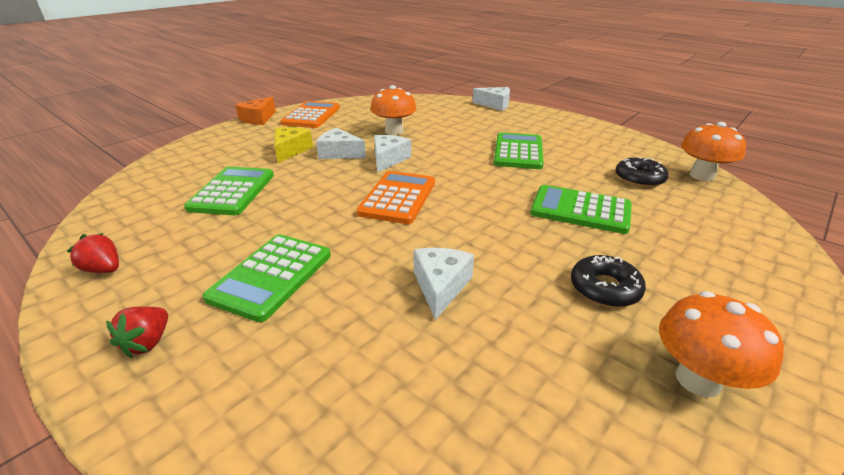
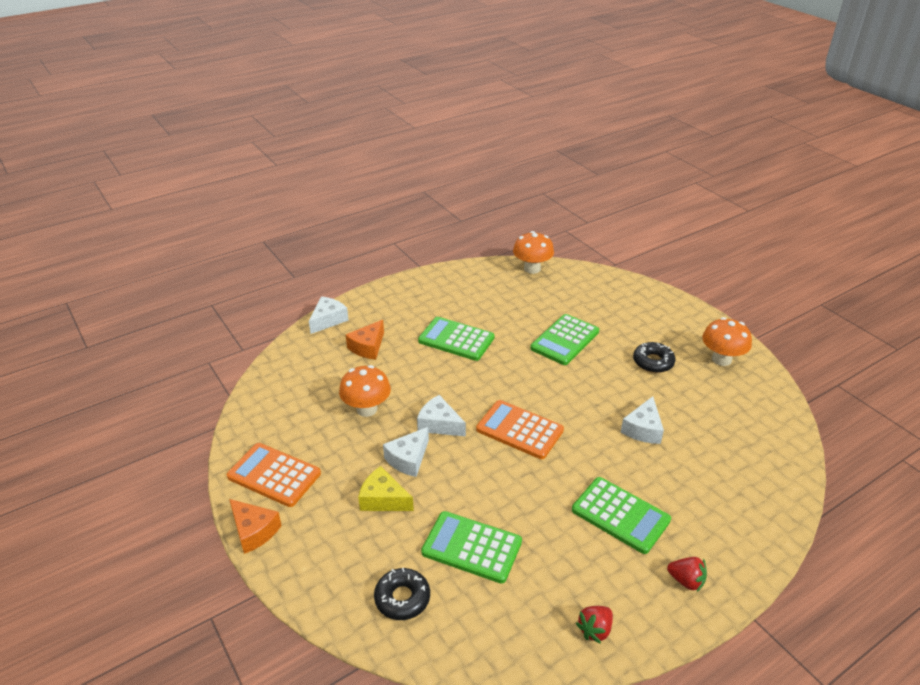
camera: 75 degrees left, 5 degrees up
white cheese [413,248,474,320] -> white cheese turned 90 degrees counterclockwise [621,396,664,444]
black donut [615,157,668,187] -> black donut moved to [374,568,430,620]
none -> orange cheese [346,320,384,360]

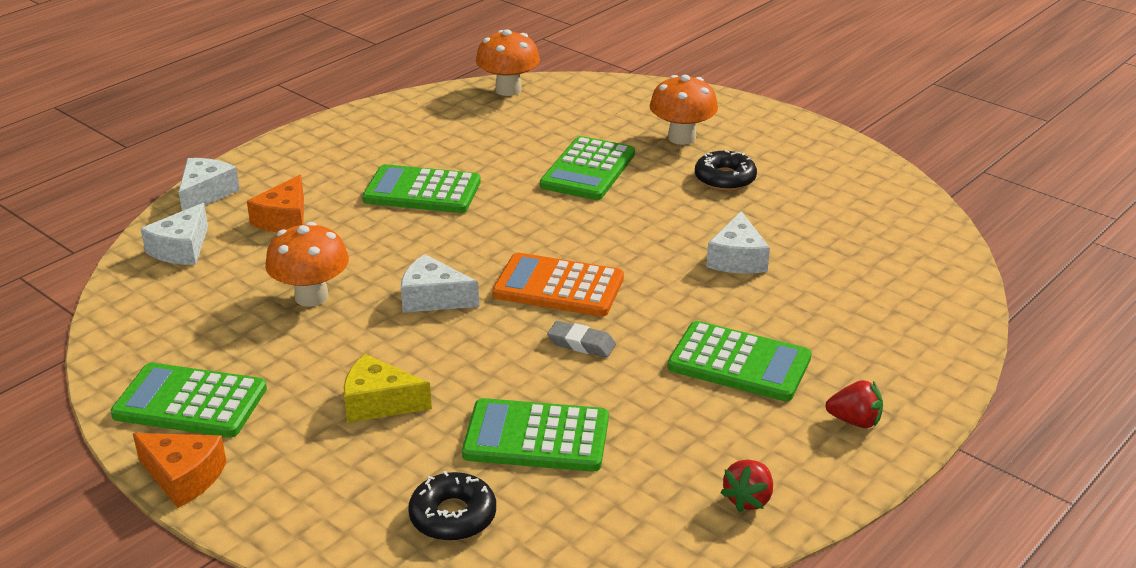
camera: 15 degrees left, 5 degrees down
orange calculator [227,443,321,507] -> green calculator [110,363,267,438]
white cheese [383,427,429,477] -> white cheese moved to [141,203,208,265]
orange mushroom [702,317,752,366] -> orange mushroom moved to [650,75,718,145]
none -> grey eraser [547,321,616,358]

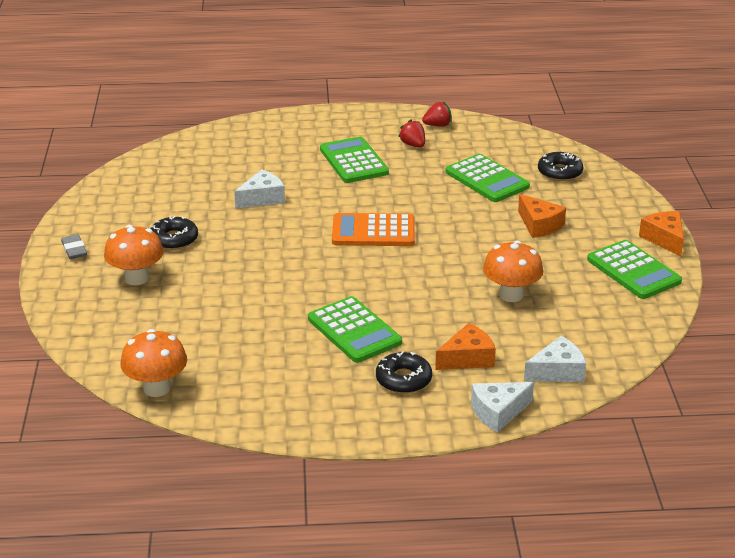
camera: 135 degrees left, 0 degrees up
yellow cheese [344,354,432,423] -> orange cheese [518,194,566,238]
white cheese [401,254,479,313] -> none
orange calculator [492,253,624,317] -> orange calculator turned 120 degrees clockwise [332,213,415,246]
green calculator [540,136,635,200] -> none
grey eraser [547,321,616,358] -> grey eraser moved to [61,234,87,259]
red strawberry [825,380,883,428] -> red strawberry moved to [398,119,425,147]
none -> black donut [376,351,432,394]

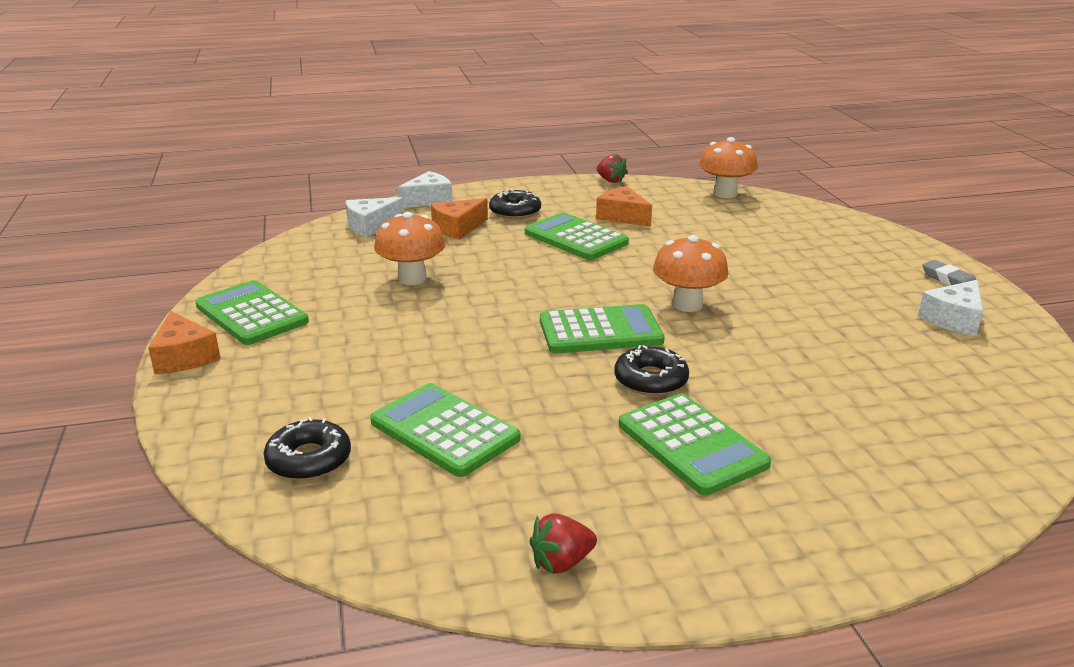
camera: 170 degrees right, 5 degrees down
orange mushroom [104,225,164,285] -> orange mushroom moved to [653,235,729,312]
black donut [150,216,198,250] -> black donut moved to [614,345,689,396]
white cheese [234,169,285,209] -> white cheese moved to [918,280,983,336]
orange calculator [332,213,415,246] -> green calculator [540,304,665,353]
red strawberry [398,119,425,147] -> red strawberry moved to [597,154,628,183]
orange cheese [518,194,566,238] -> orange cheese moved to [596,186,652,227]

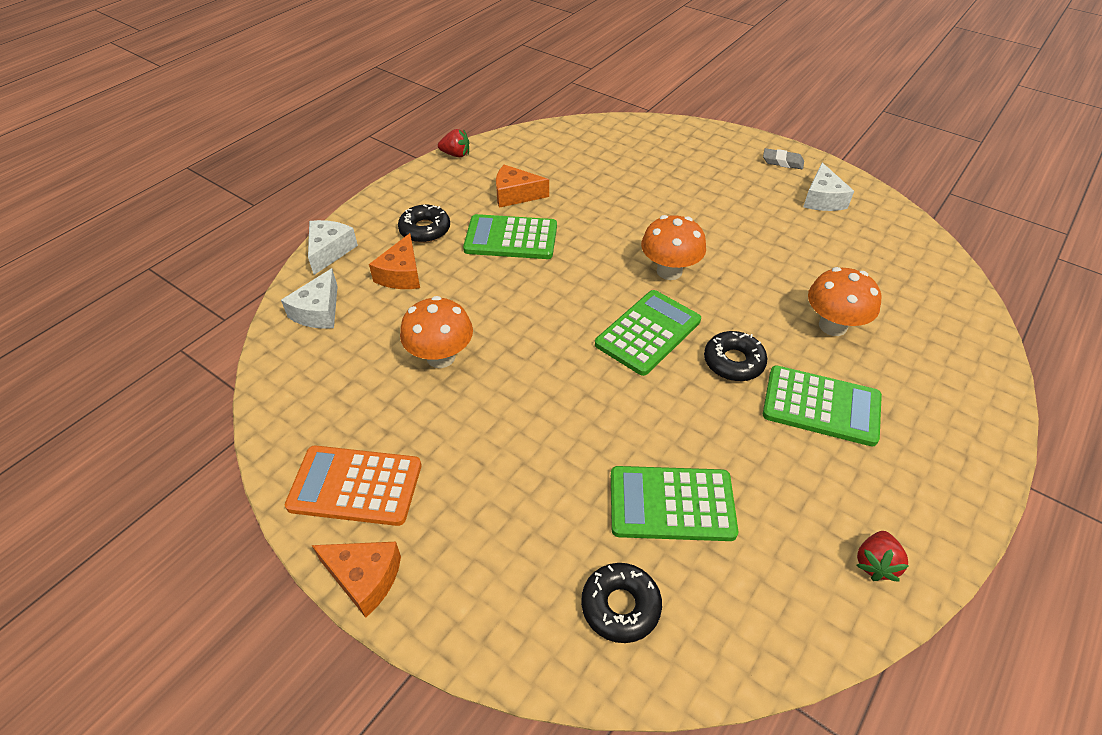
camera: 40 degrees left, 20 degrees up
green calculator [195,280,309,345] -> orange calculator [285,445,422,526]
orange mushroom [699,137,758,198] -> orange mushroom moved to [808,267,881,336]

